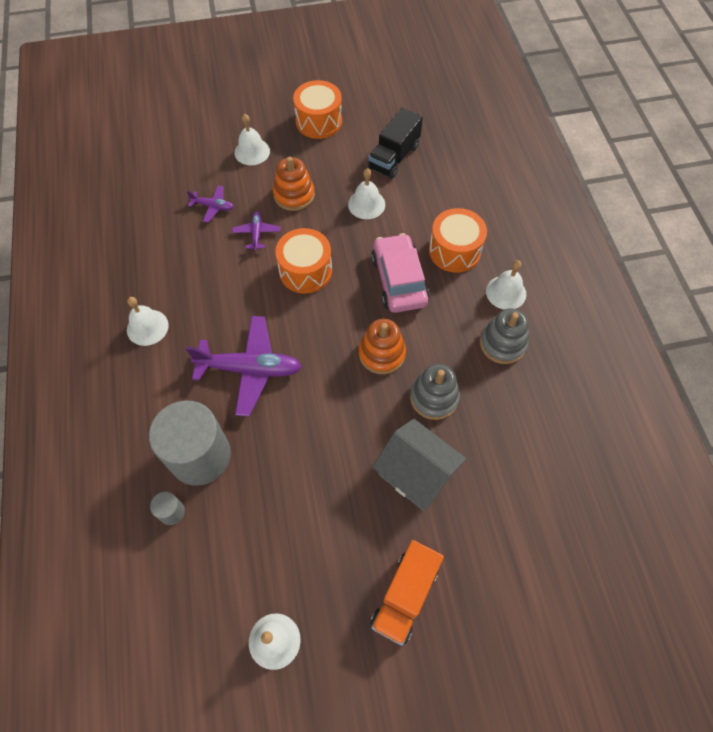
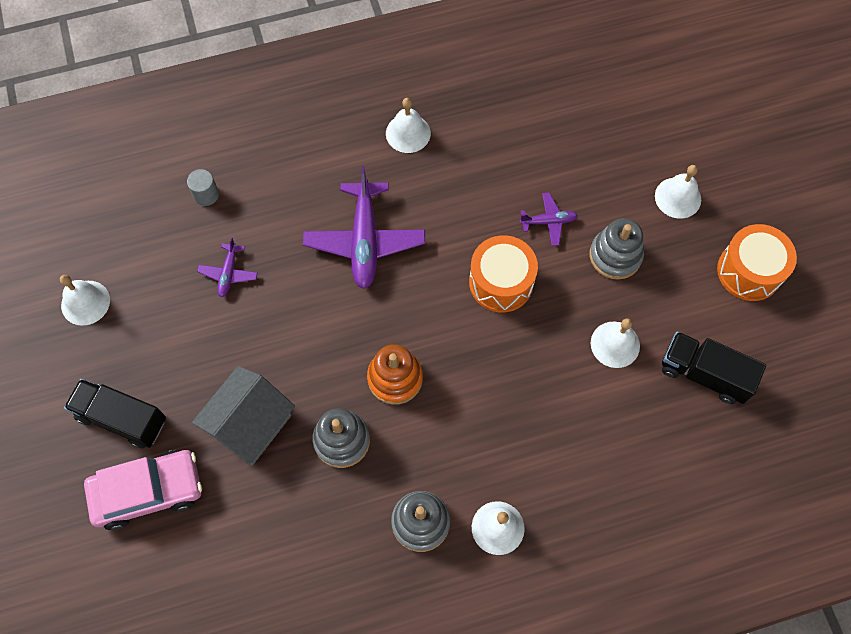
camera: 85 degrees right, 5 degrees up
grey cylinder [149,400,231,486] -> none
purple plane [187,185,234,223] -> purple plane moved to [197,237,258,297]
orange stacking toy [273,157,315,211] -> grey stacking toy [590,218,644,280]
orange truck [370,540,444,646] -> black truck [64,379,166,448]
pink car [371,233,430,313] -> pink car moved to [84,450,202,530]
orange drum [429,208,487,273] -> none

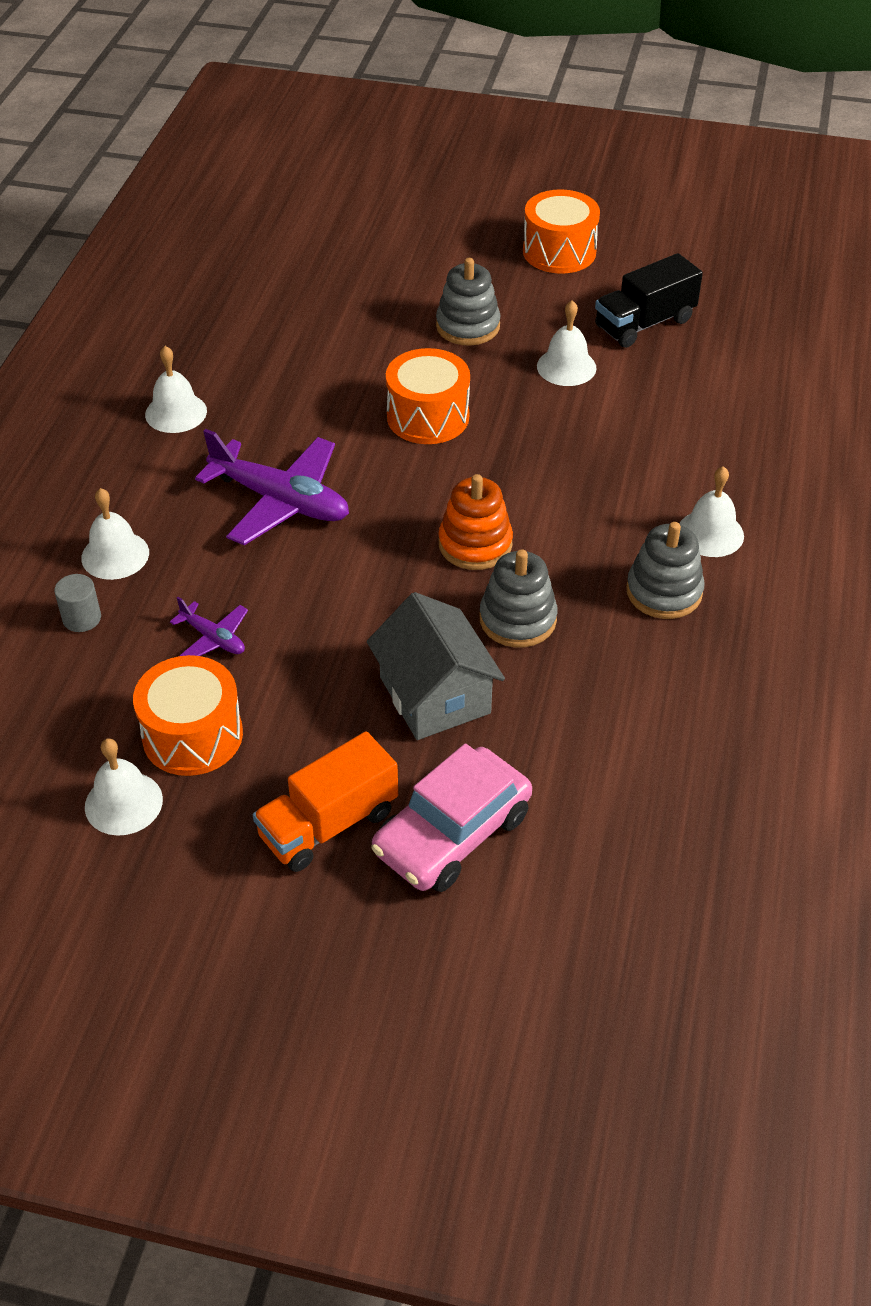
camera: 60 degrees left, 20 degrees down
black truck [64,379,166,448] -> orange truck [253,731,398,872]
pink car [84,450,202,530] -> pink car turned 150 degrees counterclockwise [371,743,532,892]
purple plane [520,193,578,246] -> none
white bell [655,165,701,219] -> white bell moved to [81,488,149,580]
none -> orange drum [133,655,243,776]

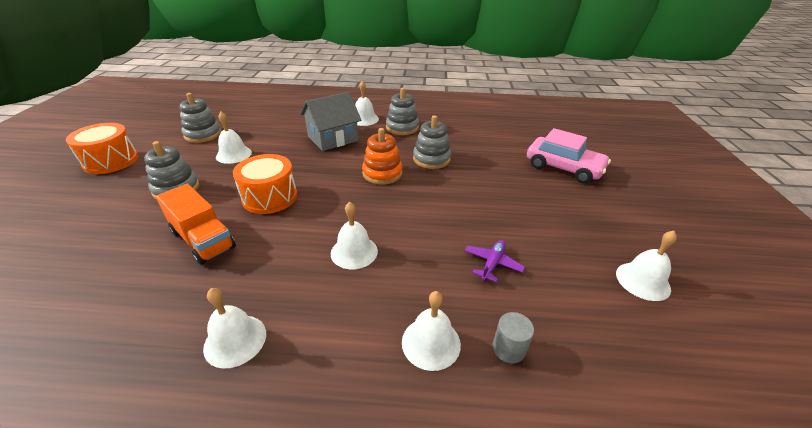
camera: 100 degrees left, 10 degrees down
orange drum [133,655,243,776] -> none
purple plane [195,429,349,545] -> white bell [331,202,378,269]
orange truck [253,731,398,872] -> orange truck moved to [156,184,236,265]
grey house [367,592,505,740] -> grey house moved to [300,92,361,151]
black truck [595,253,703,348] -> grey stacking toy [179,93,221,143]

